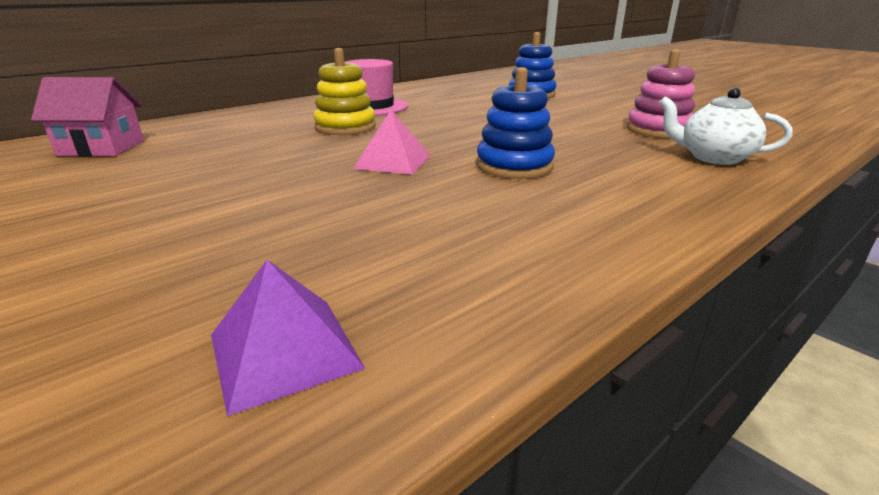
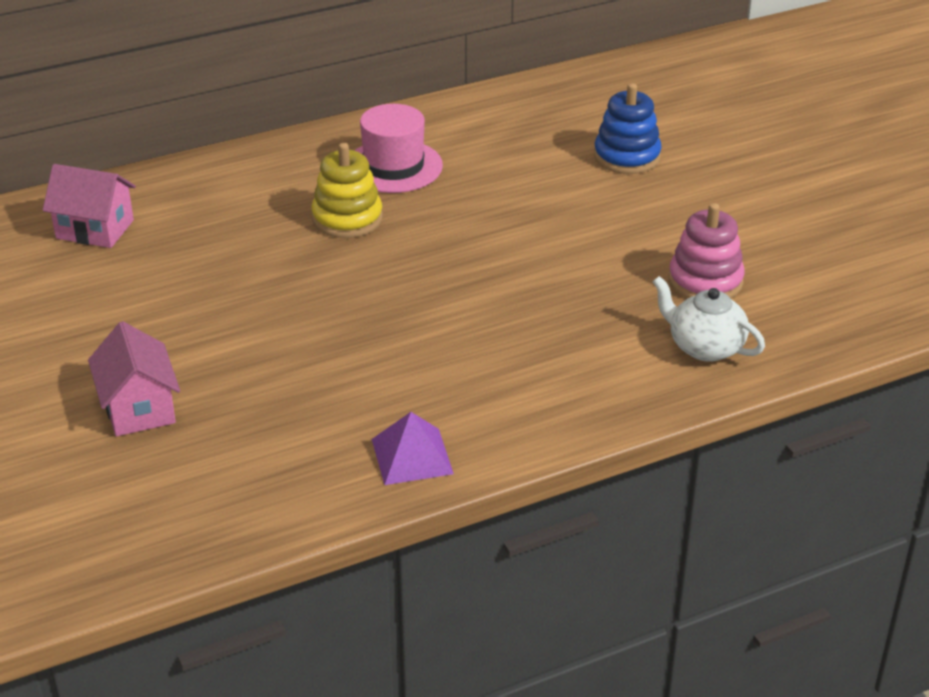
camera: 15 degrees right, 10 degrees up
purple pyramid [211,260,365,416] -> purple pyramid moved to [372,412,454,485]
pink pyramid [353,110,431,175] -> none
blue stacking toy [476,67,555,179] -> none
none -> pink house [88,321,180,436]

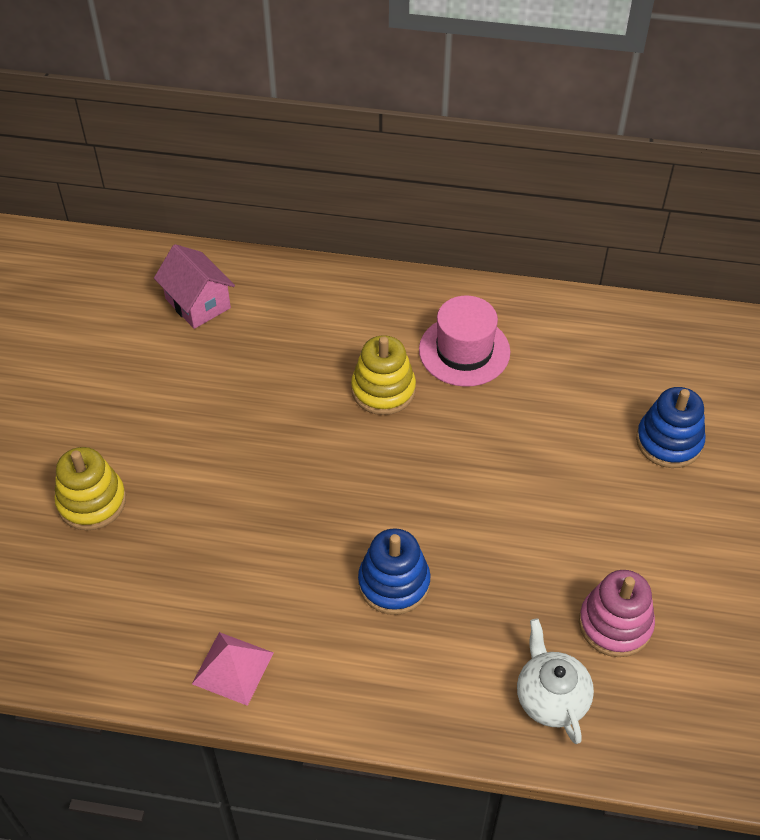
camera: 35 degrees right, 15 degrees up
pink house [88,321,180,436] -> yellow stacking toy [54,447,126,531]
purple pyramid [372,412,454,485] -> pink pyramid [192,632,274,706]
none -> blue stacking toy [358,528,431,615]

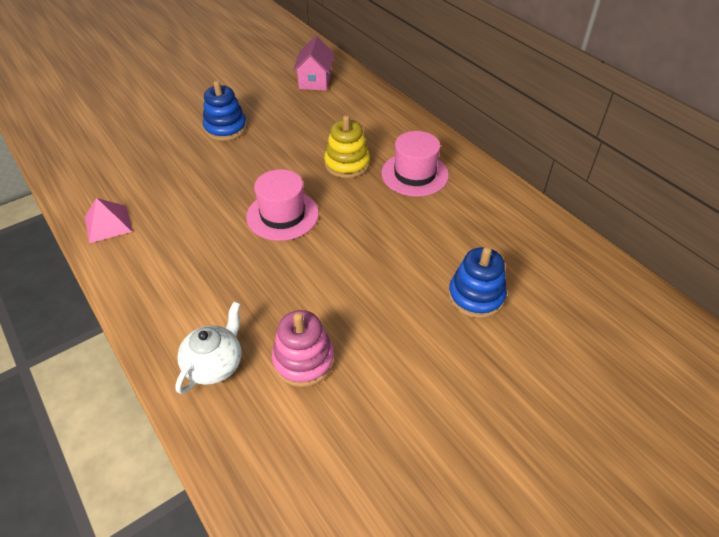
camera: 45 degrees right, 5 degrees down
yellow stacking toy [54,447,126,531] -> none
blue stacking toy [358,528,431,615] -> blue stacking toy moved to [203,81,247,141]
none -> pink hat [246,169,319,241]

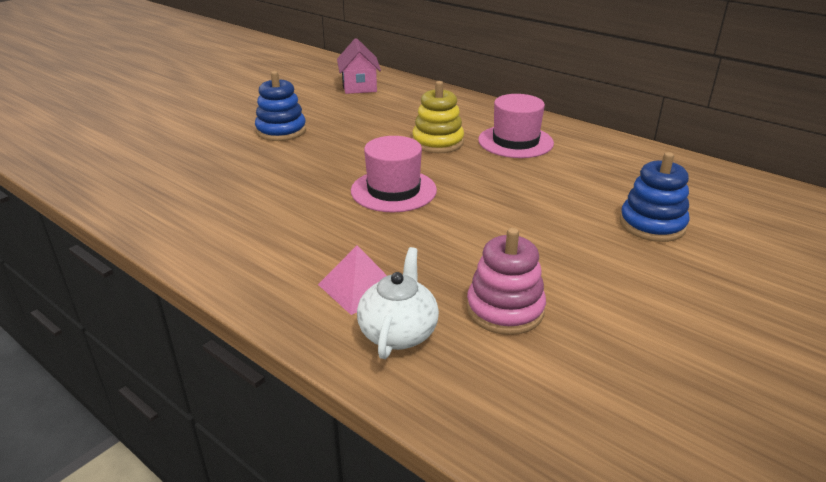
camera: 15 degrees left, 15 degrees down
pink pyramid [85,198,132,243] -> pink pyramid moved to [318,245,387,315]

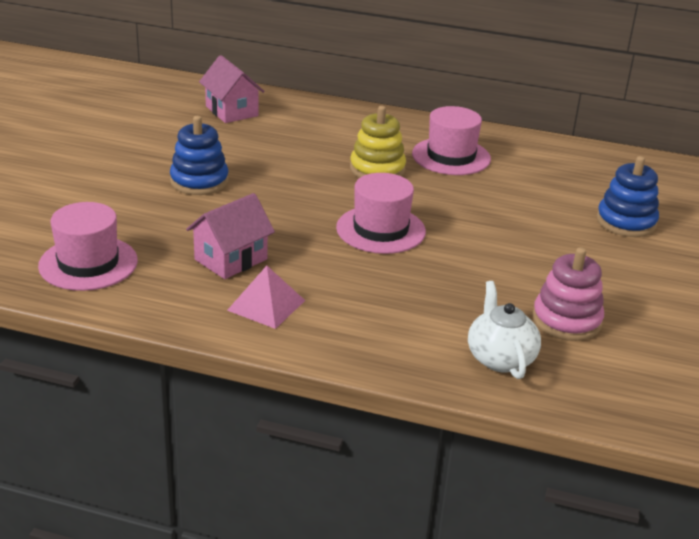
camera: 25 degrees left, 0 degrees up
pink pyramid [318,245,387,315] -> pink pyramid moved to [227,266,305,329]
none -> pink hat [38,202,138,291]
none -> pink house [186,193,275,279]

